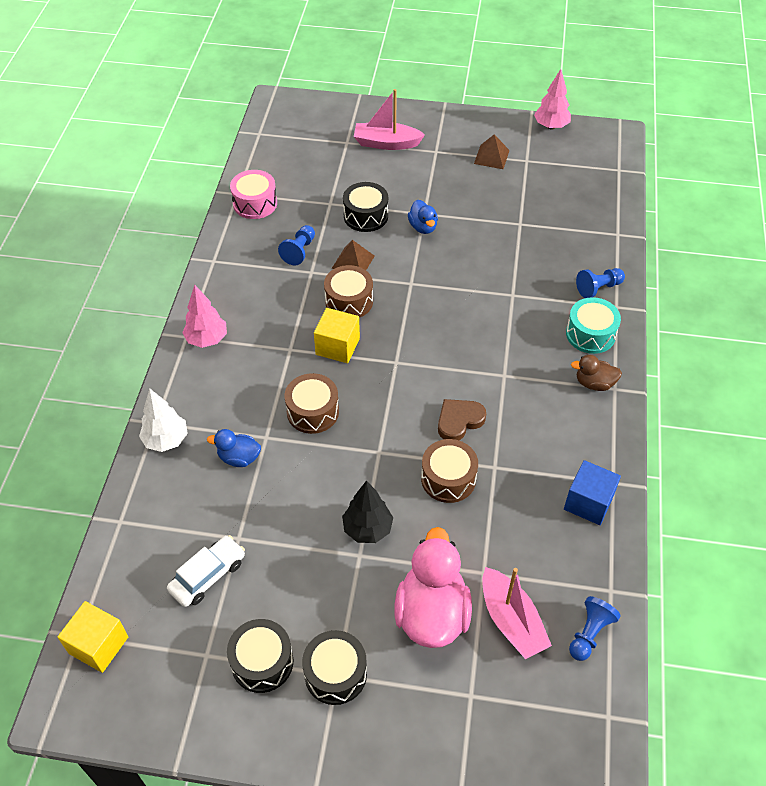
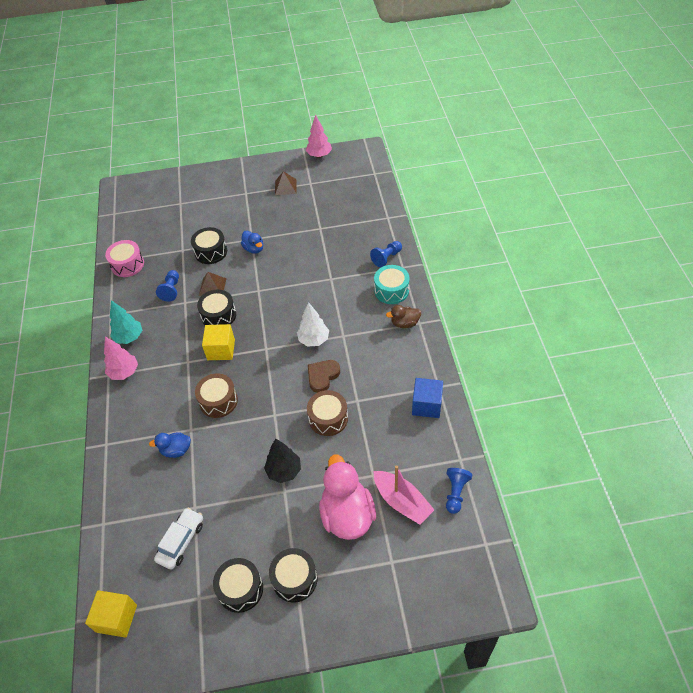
camera: 15 degrees left, 0 degrees up
white tree [139,388,188,452] -> white tree moved to [297,302,329,347]
brown drum [324,265,373,318] -> black drum [197,290,236,325]
pink boat [354,89,425,150] -> none
none -> turquoise tree [110,300,142,344]

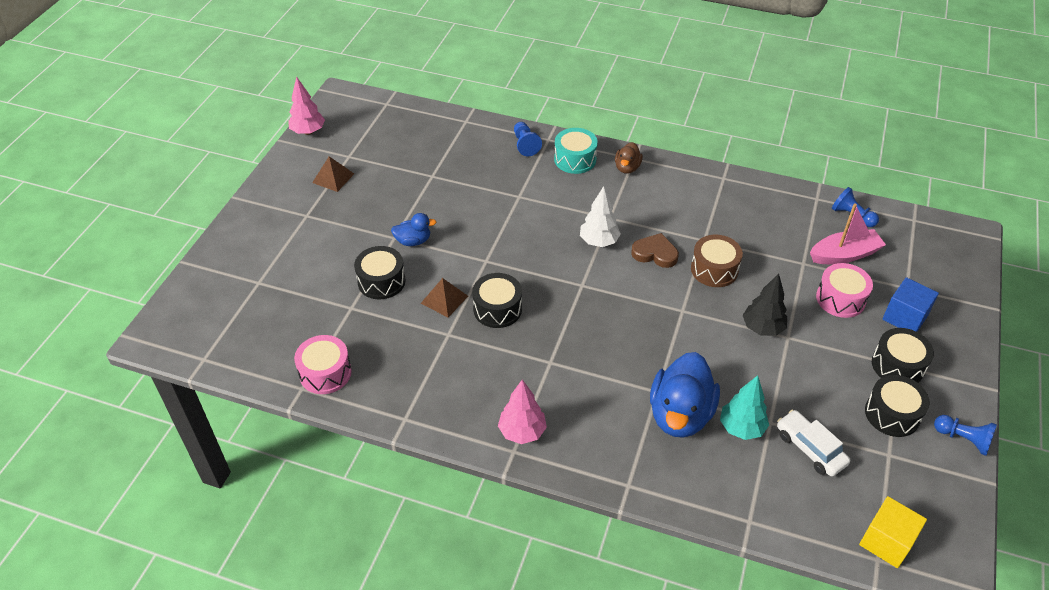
camera: 65 degrees left, 5 degrees down
turquoise tree [110,300,142,344] -> turquoise tree moved to [720,375,769,440]
blue duck [149,433,191,458] -> blue duck [650,352,720,438], size x1.97
blue pawn [156,270,179,302] -> blue pawn moved to [934,415,997,456]
brown drum [195,373,238,418] -> none
yellow cube [202,324,235,360] -> none
brown heart [308,360,340,393] -> brown heart turned 135 degrees clockwise [631,233,679,268]
pink duck [319,454,376,540] -> pink drum [816,263,873,318]
blue cube [412,378,443,418] -> blue cube moved to [882,277,939,332]

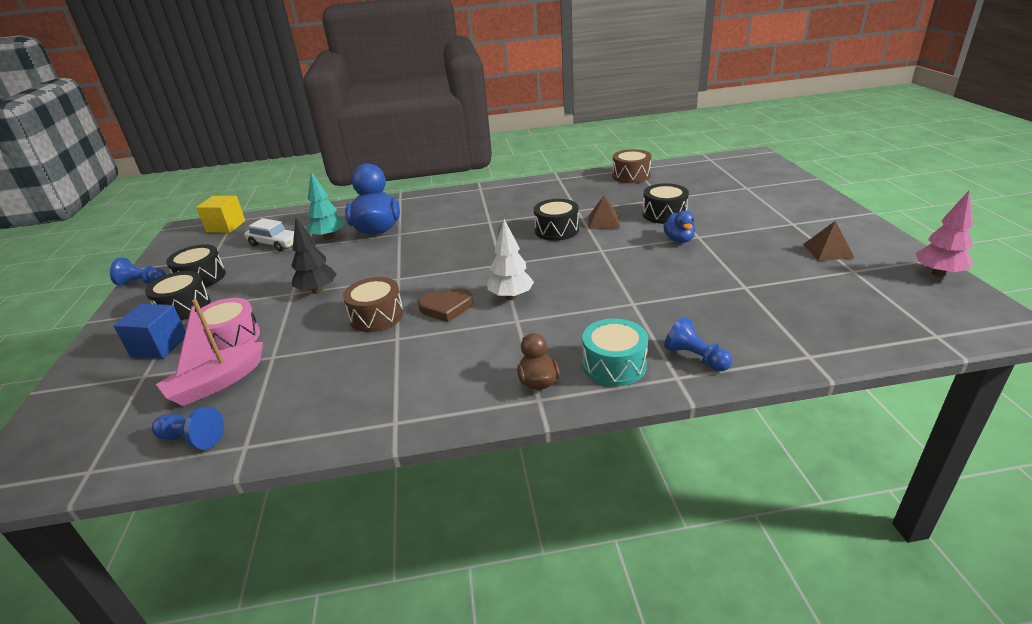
camera: 155 degrees right, 15 degrees down
pink drum [294,335,352,394] -> brown drum [612,149,651,183]
blue duck [391,213,436,246] -> blue duck turned 60 degrees counterclockwise [663,210,696,243]
pink tree [498,379,547,444] -> none

